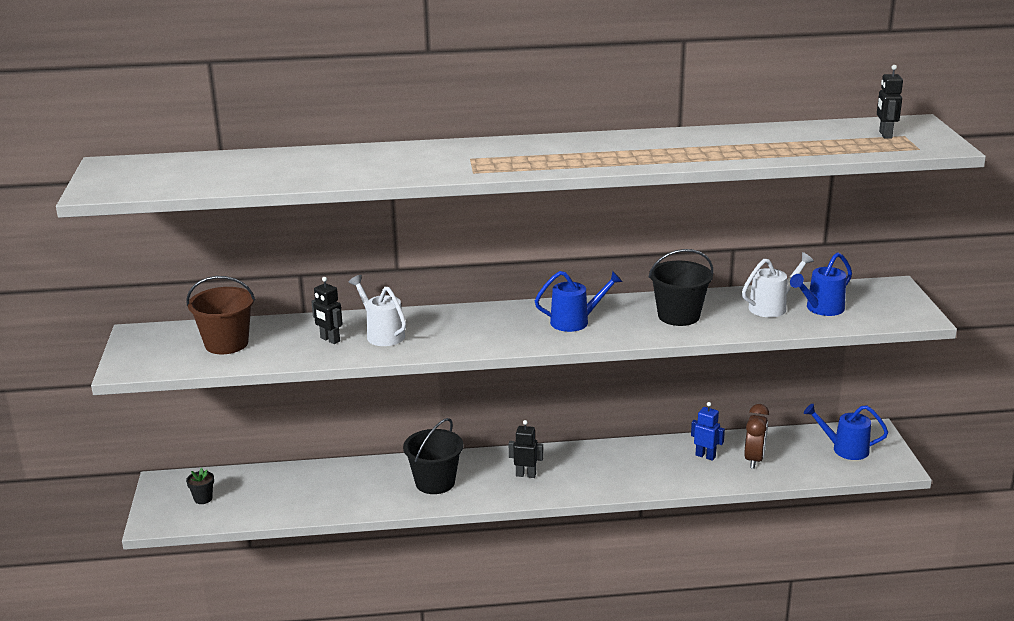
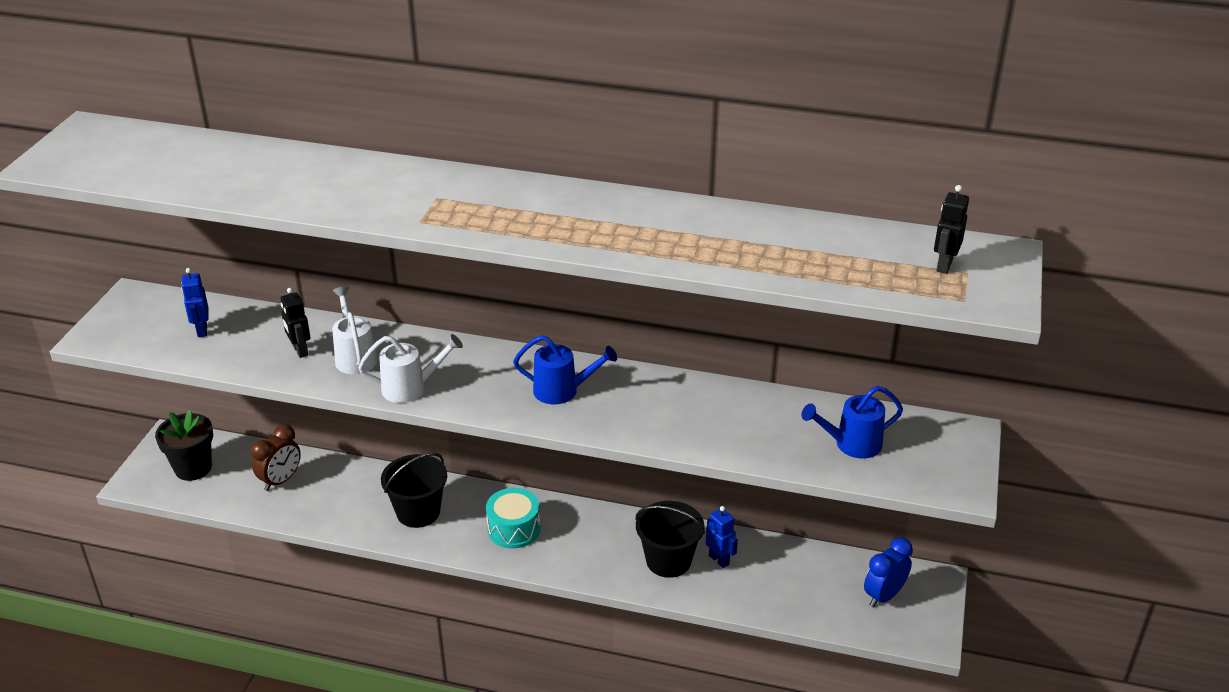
camera: 20 degrees right, 10 degrees up
brown bucket [186,276,255,354] -> blue robot [181,268,209,337]
black flower pot [186,468,214,504] -> black flower pot [155,410,213,481], size x1.94
black robot [509,420,543,478] -> turquoise drum [486,488,540,548]
black bucket [649,249,713,326] -> black bucket moved to [635,501,705,578]
white watering can [742,252,814,317] -> white watering can moved to [358,334,463,403]
brown clock [745,404,769,469] -> brown clock moved to [251,424,301,491]
blue watering can [804,404,888,460] -> blue clock [864,538,913,607]

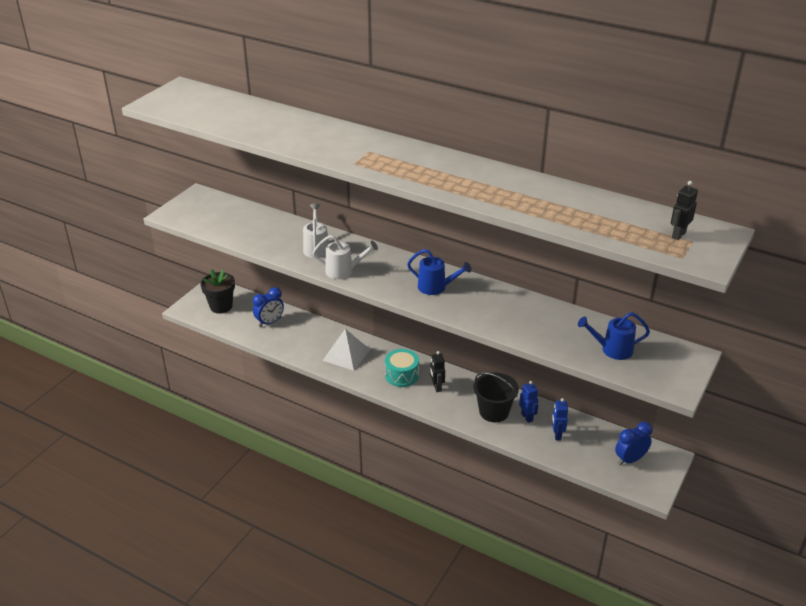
camera: 15 degrees right, 0 degrees up
blue robot [181,268,209,337] -> blue robot moved to [552,398,568,440]
brown clock [251,424,301,491] -> blue clock [253,287,284,327]
black robot [280,288,311,358] -> black robot moved to [430,351,445,392]
black bucket [381,453,447,528] -> white pyramid [322,329,370,371]

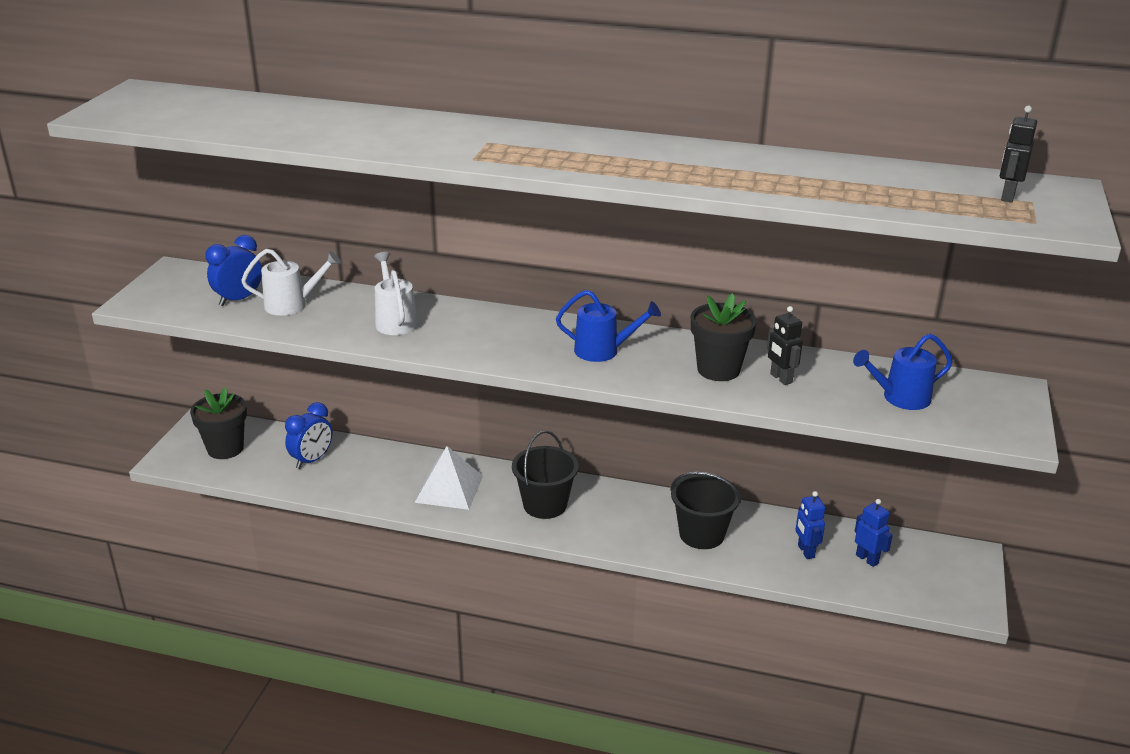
camera: 15 degrees left, 5 degrees down
white watering can [313,235,378,279] -> white watering can moved to [241,249,341,316]
turquoise drum [385,349,419,387] -> black bucket [512,430,579,519]
black robot [430,351,445,392] -> black robot moved to [767,306,803,385]
blue robot [519,381,538,423] -> blue robot moved to [855,499,893,567]
blue clock [615,422,652,465] -> blue clock moved to [205,235,262,306]
none -> black flower pot [691,293,757,381]

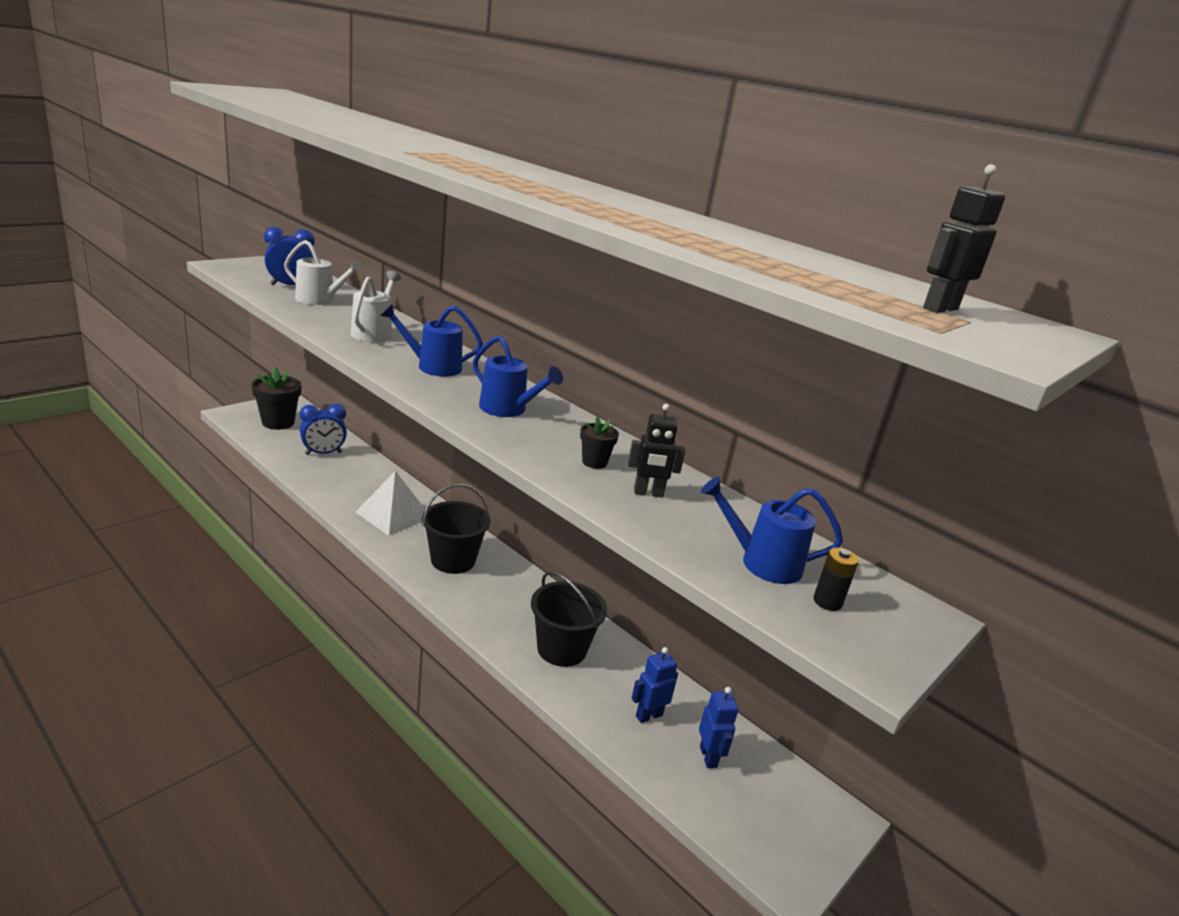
camera: 25 degrees right, 5 degrees down
black flower pot [691,293,757,381] -> black flower pot [580,416,619,469], size x0.52
black robot [767,306,803,385] -> black robot turned 90 degrees counterclockwise [628,404,685,498]
blue robot [795,491,825,559] -> blue robot turned 45 degrees clockwise [632,647,678,723]
none -> blue watering can [380,304,483,377]
none -> black battery [813,548,859,611]

